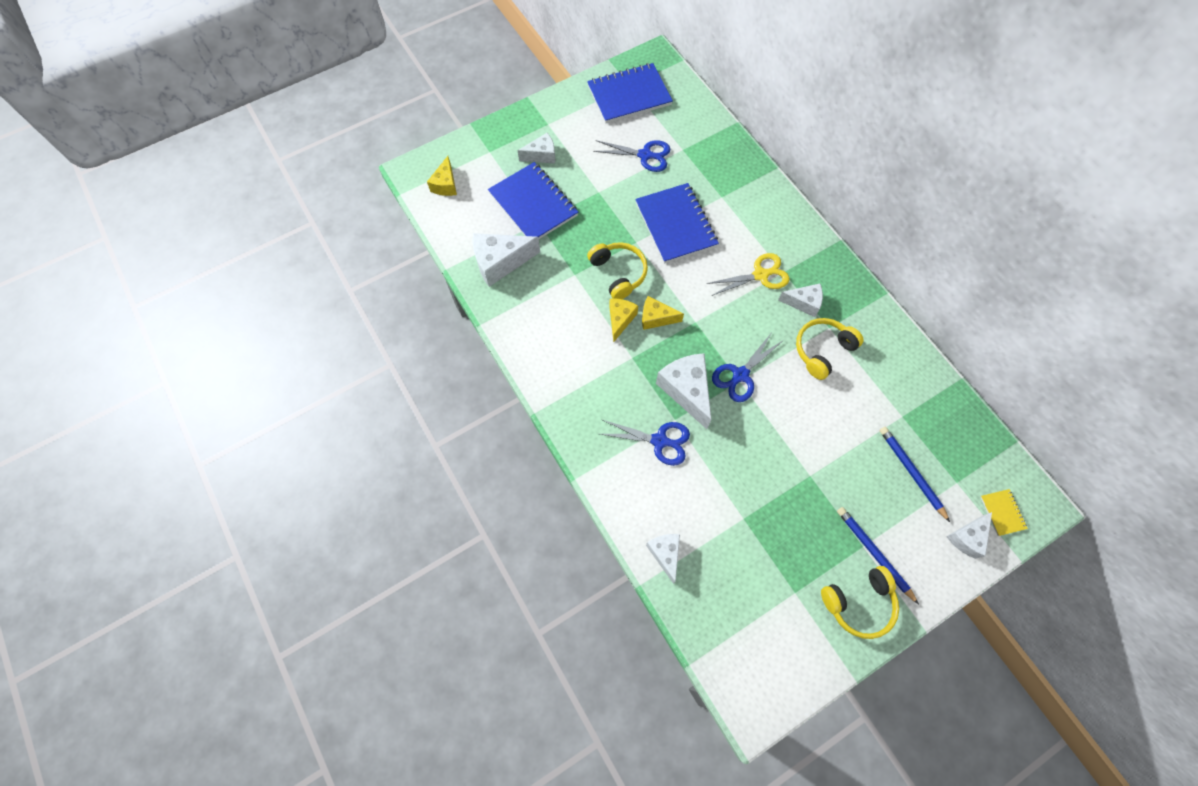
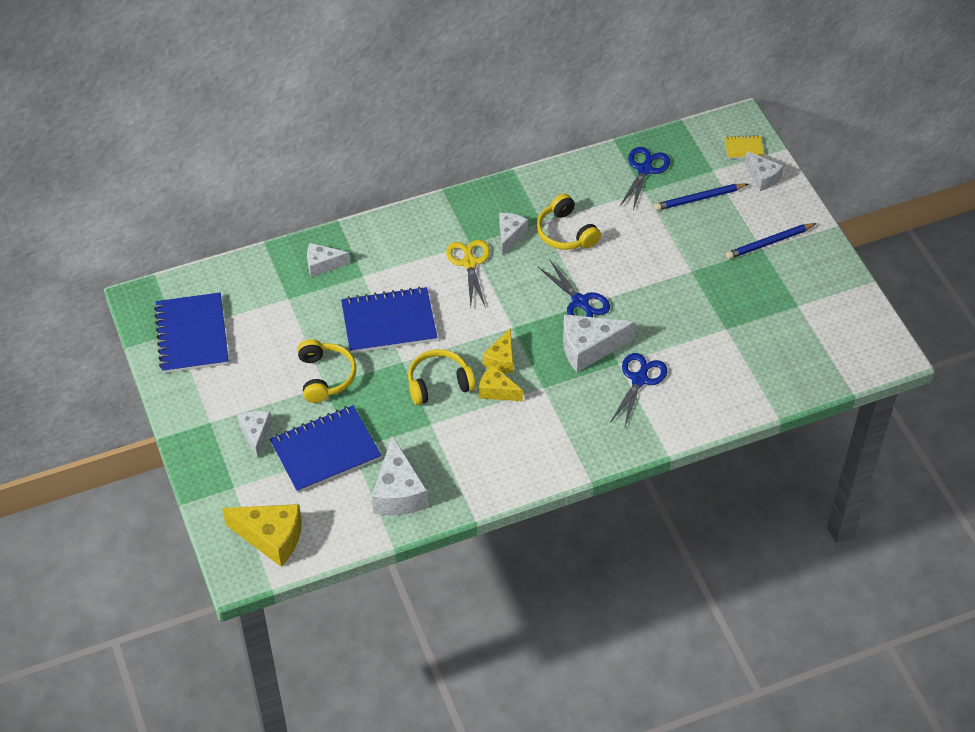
camera: 80 degrees left, 15 degrees down
yellow cheese [427,156,457,196] -> yellow cheese [222,504,302,567], size x1.64
blue scissors [593,140,670,172] -> blue scissors moved to [619,147,670,210]
white cheese [646,534,680,584] -> white cheese moved to [307,243,350,277]
yellow headphones [821,566,899,639] -> yellow headphones moved to [297,339,356,403]

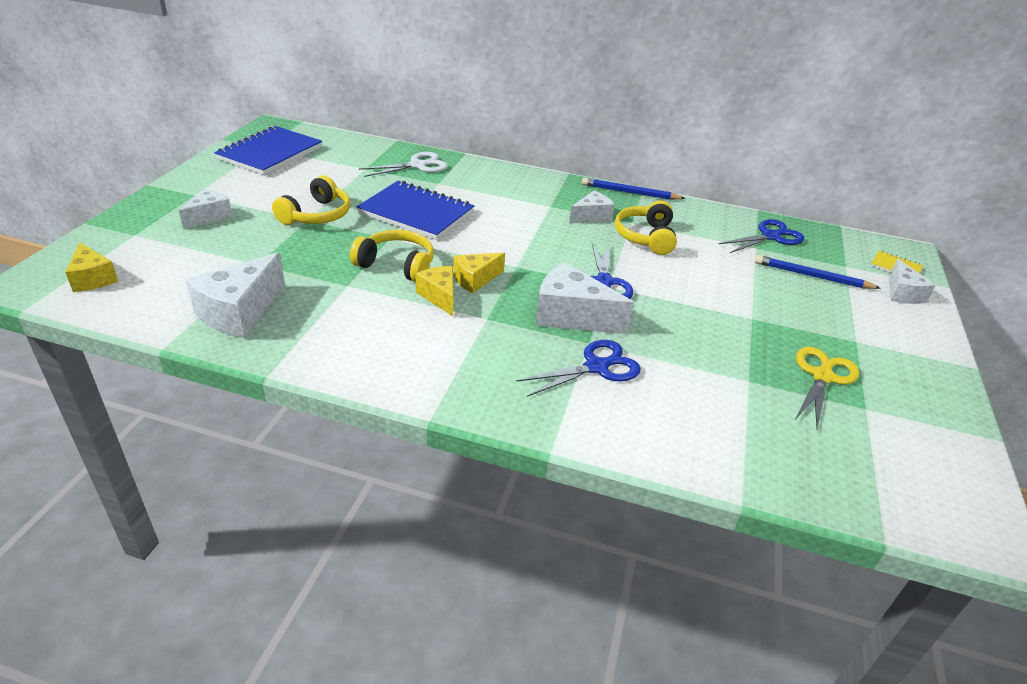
camera: 35 degrees right, 15 degrees down
yellow cheese [222,504,302,567] -> yellow cheese [65,242,118,292], size x0.61
blue notebook [270,405,382,493] -> none
white cheese [307,243,350,277] -> white scissors [359,152,448,177]
yellow scissors [446,240,490,308] -> yellow scissors moved to [795,347,859,429]
blue pencil [726,223,817,259] -> blue pencil moved to [582,177,686,200]

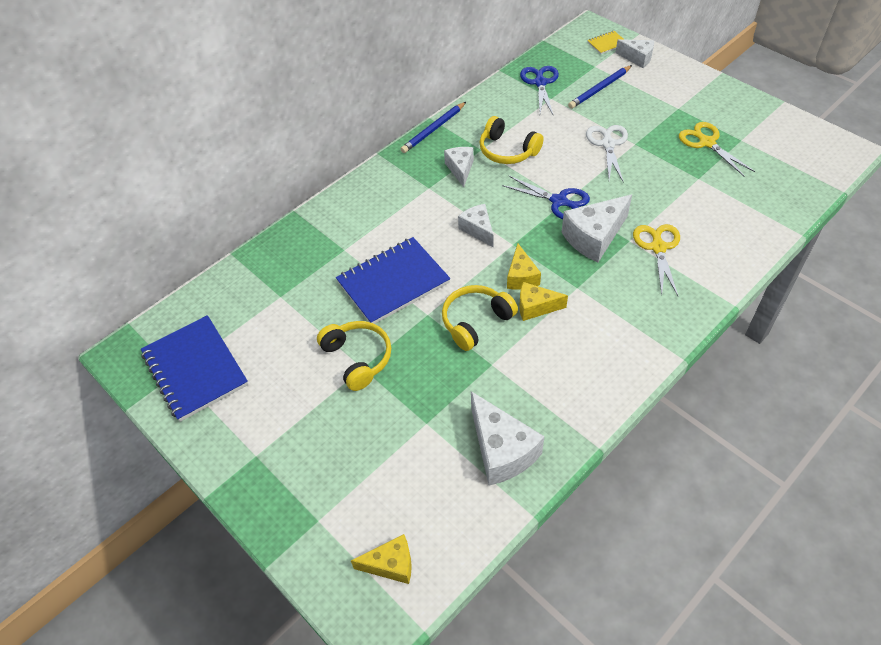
camera: 55 degrees left, 15 degrees up
white cheese [179,189,233,229] -> white cheese moved to [458,204,494,247]
white scissors [359,152,448,177] -> white scissors moved to [586,125,628,183]
blue scissors [516,340,641,397] -> yellow scissors [633,224,680,296]

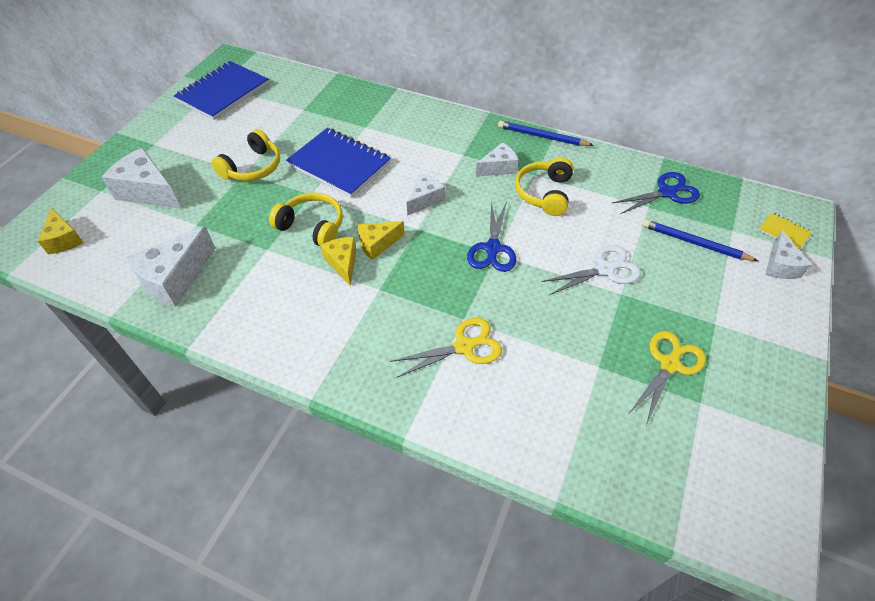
camera: 65 degrees right, 0 degrees up
white cheese [562,195,632,262] -> white cheese moved to [102,148,181,208]

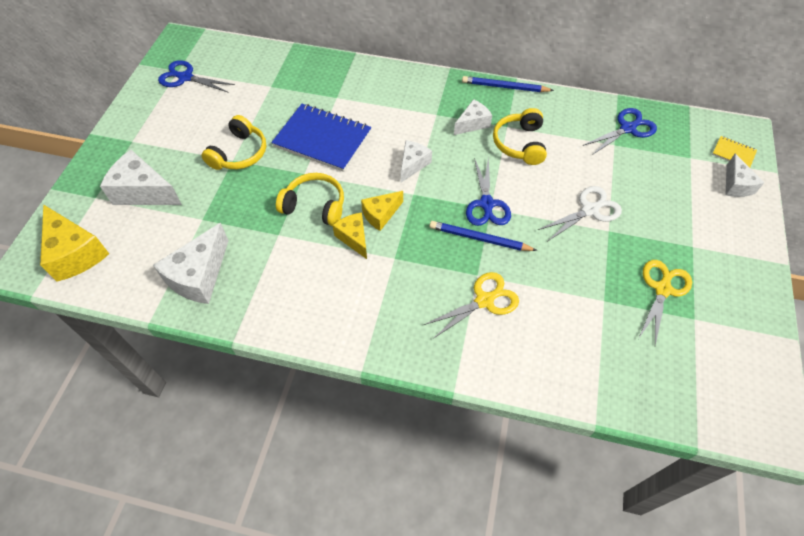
camera: 10 degrees left, 5 degrees up
yellow cheese [38,208,83,254] -> yellow cheese [40,204,109,281], size x1.64
blue notebook [174,61,269,120] -> blue scissors [158,60,235,93]
blue pencil [642,219,758,261] -> blue pencil moved to [430,221,538,251]

